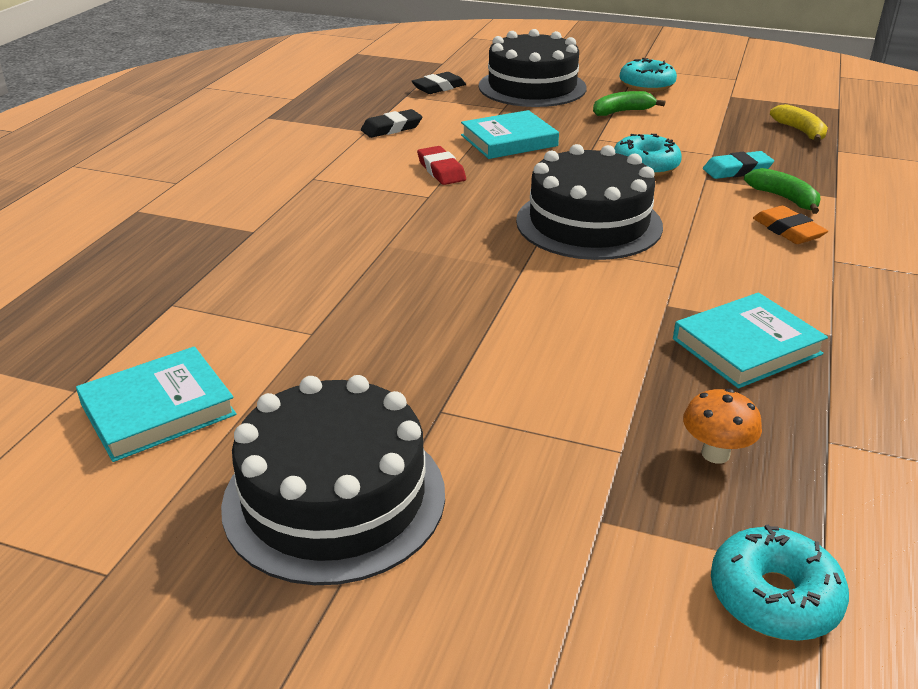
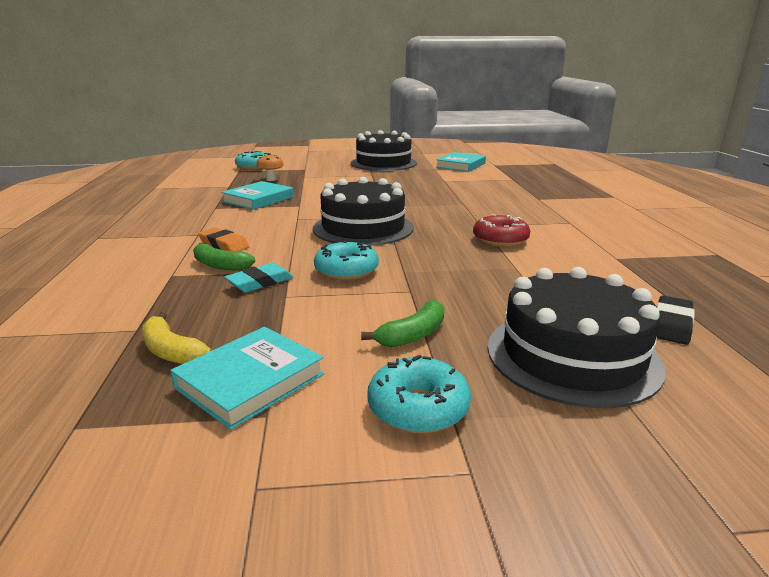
camera: 155 degrees right, 10 degrees down
black eraser [361,109,422,138] -> none
red eraser [417,146,466,185] -> red donut [473,214,530,247]
turquoise book [461,110,559,159] -> turquoise book moved to [170,327,324,430]

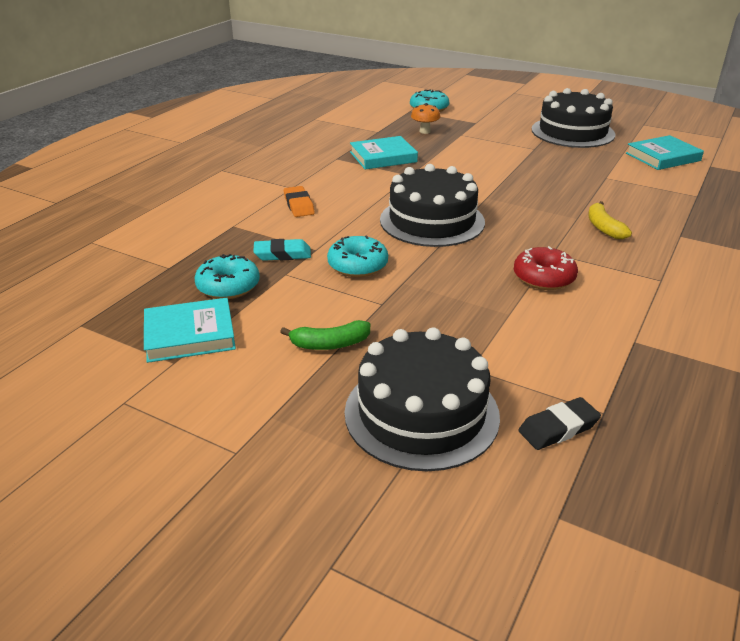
camera: 35 degrees right, 10 degrees up
yellow banana [142,312,211,364] -> yellow banana moved to [588,201,632,239]
green banana [193,243,255,271] -> none
turquoise donut [367,355,471,434] -> turquoise donut moved to [194,254,260,299]

